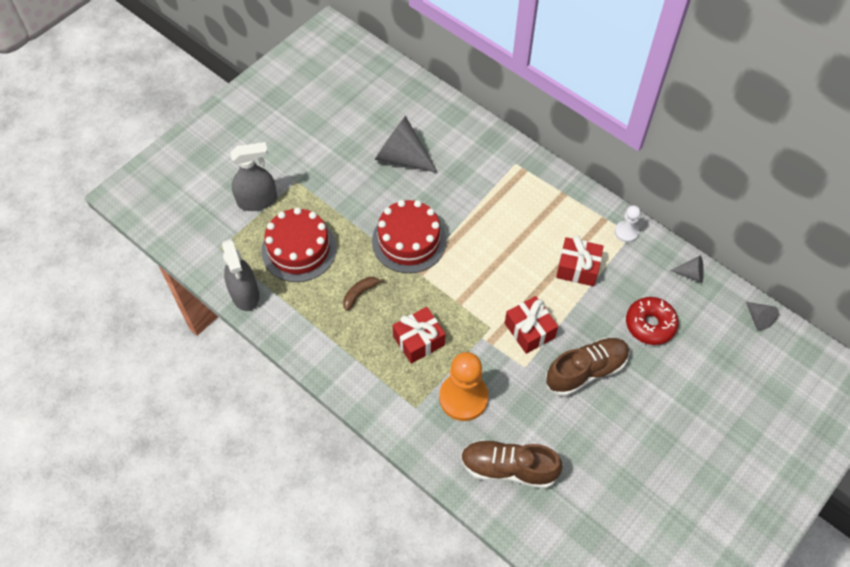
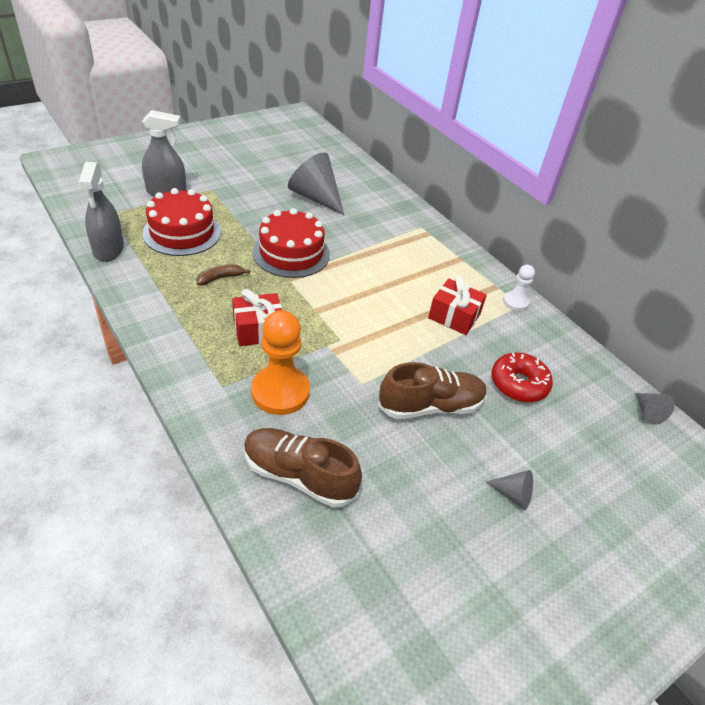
camera: 10 degrees right, 15 degrees down
red gift [505,296,558,354] -> none
grey cone [670,255,704,283] -> grey cone moved to [486,470,533,510]

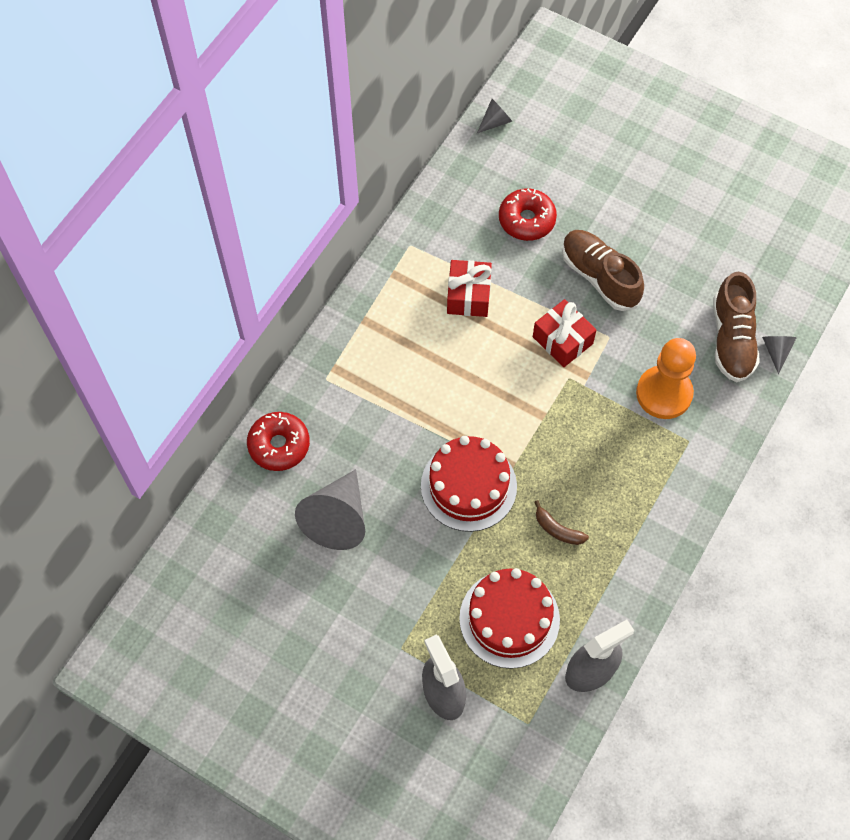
camera: 110 degrees left, 20 degrees up
red gift [232,289,282,346] -> red gift moved to [533,299,596,367]
grey cone [486,470,533,510] -> grey cone moved to [762,336,797,374]
white pawn [503,265,535,311] -> none
none -> red donut [247,412,310,471]

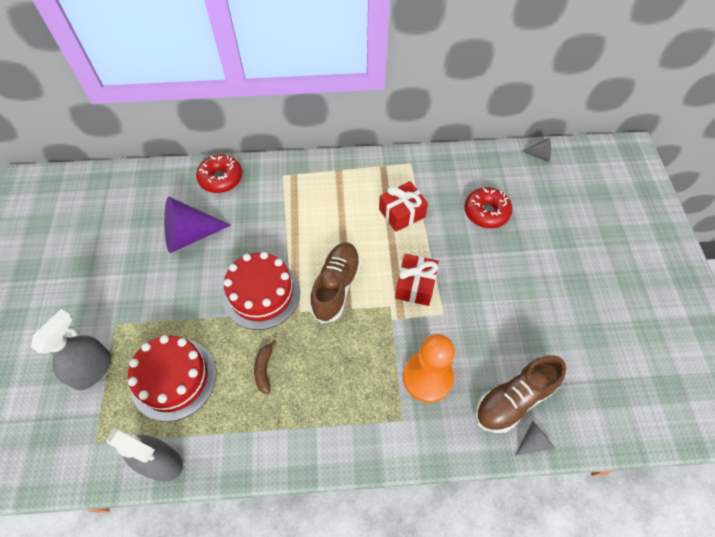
camera: 55 degrees right, 5 degrees down
grey cone [295,469,365,550] -> purple cone [164,197,231,253]
brown shoe [562,230,644,311] -> brown shoe moved to [310,242,361,324]

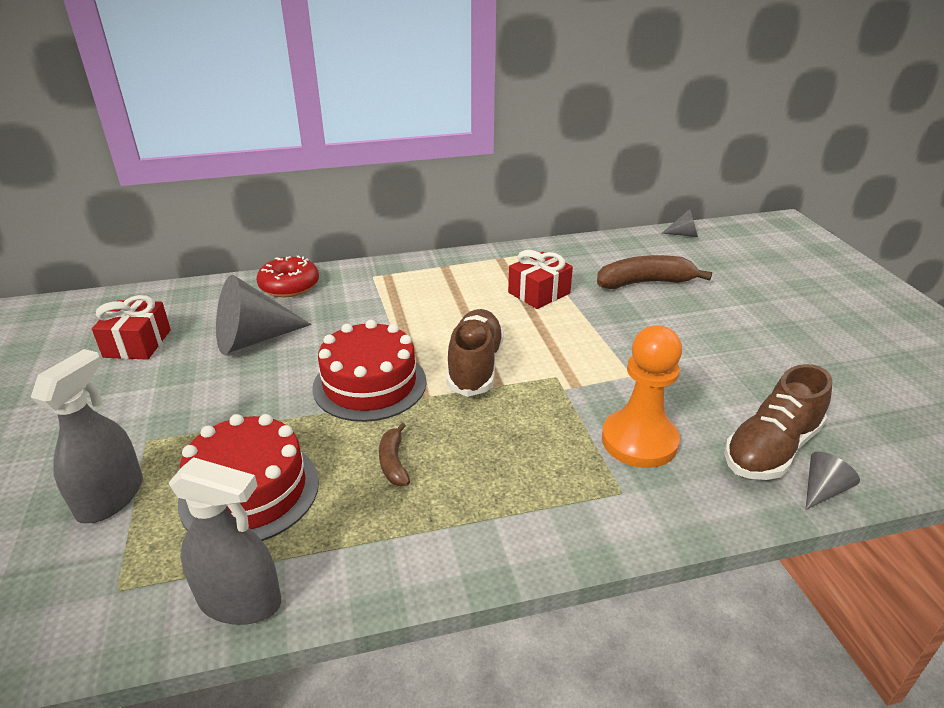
camera: 10 degrees left, 25 degrees down
purple cone [164,197,231,253] -> grey cone [216,275,311,354]
red gift [395,254,439,306] -> red gift moved to [92,295,171,360]
red donut [465,187,512,228] -> brown banana [597,255,712,289]

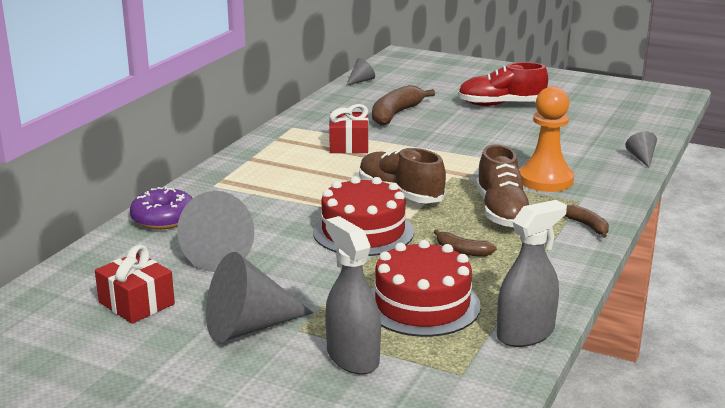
camera: 50 degrees left, 10 degrees down
red donut [256,256,319,297] -> purple donut [130,186,193,230]
brown shoe [724,364,832,480] -> brown shoe moved to [476,144,529,227]
none -> grey cone [206,252,313,343]
none -> red shoe [458,62,548,106]
none -> brown banana [565,205,609,238]

